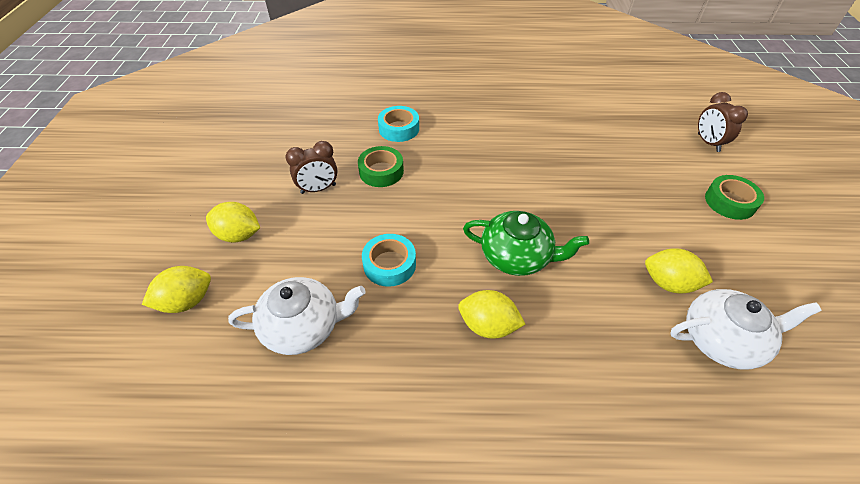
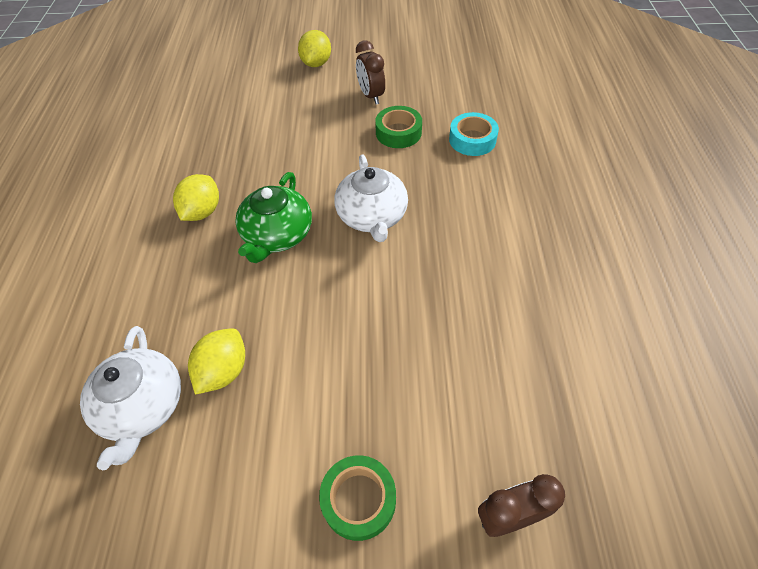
camera: 90 degrees right, 5 degrees up
yellow lemon [142,266,211,313] -> none
white teapot [228,277,366,355] -> white teapot moved to [334,154,408,242]
turquoise tape [362,234,416,287] -> none

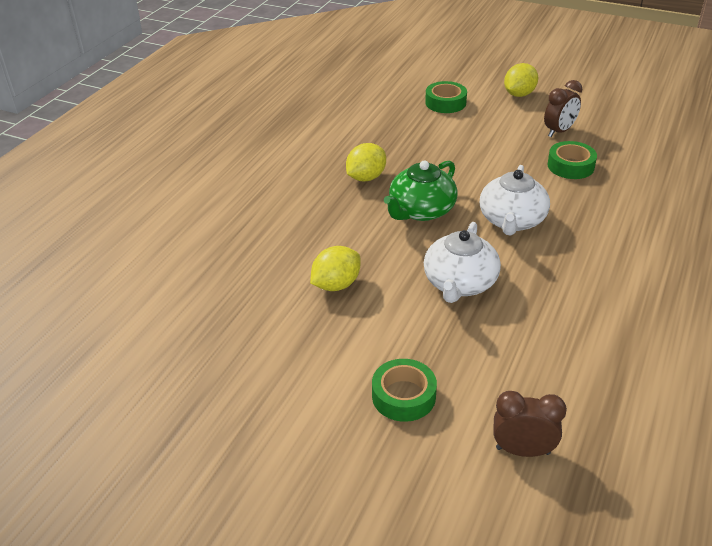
camera: 25 degrees right, 15 degrees down
white teapot [80,326,181,470] -> white teapot moved to [424,222,501,303]
brown clock [356,40,385,105] -> brown clock turned 135 degrees counterclockwise [544,80,582,137]
turquoise tape [449,112,499,156] -> none
none -> green tape [425,81,467,113]

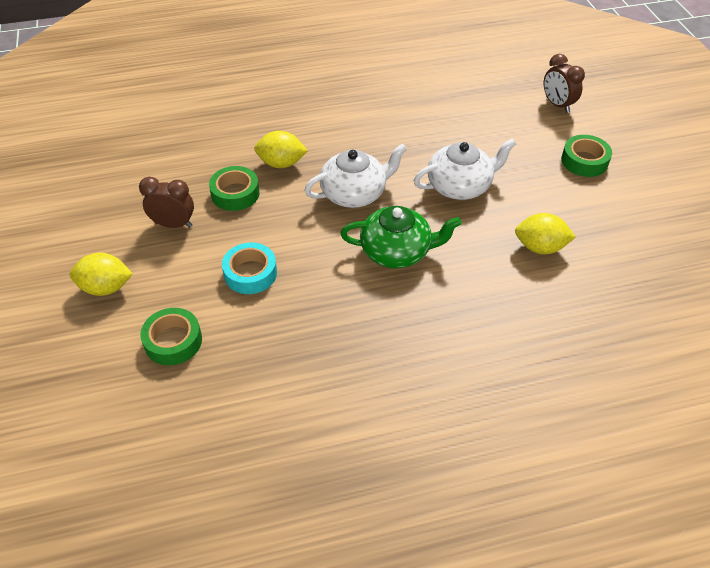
camera: 130 degrees left, 10 degrees up
yellow lemon [346,143,386,181] -> yellow lemon moved to [254,131,308,168]
none -> turquoise tape [222,243,277,294]

